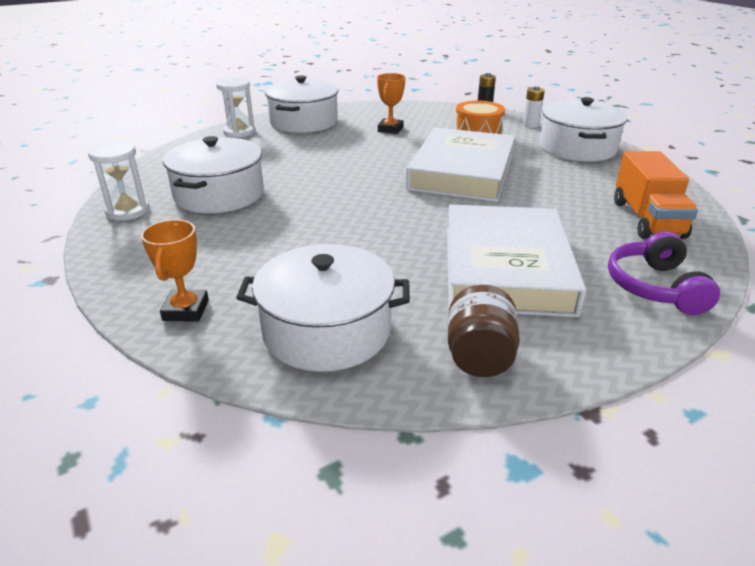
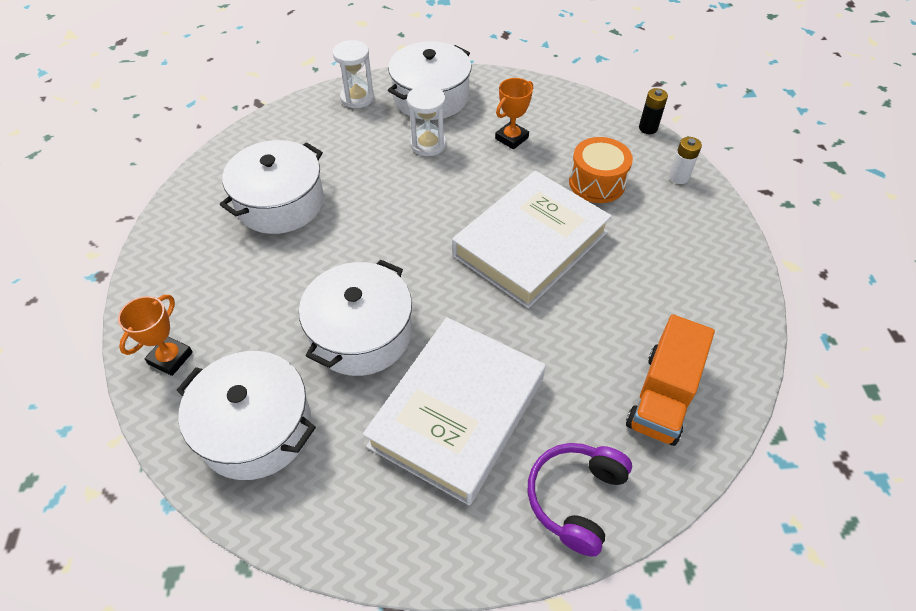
camera: 25 degrees right, 20 degrees up
white hourglass [88,141,149,221] -> white hourglass moved to [407,85,446,156]
brown jar [448,285,520,377] -> none
white pot [540,97,627,162] -> white pot moved to [299,260,412,376]

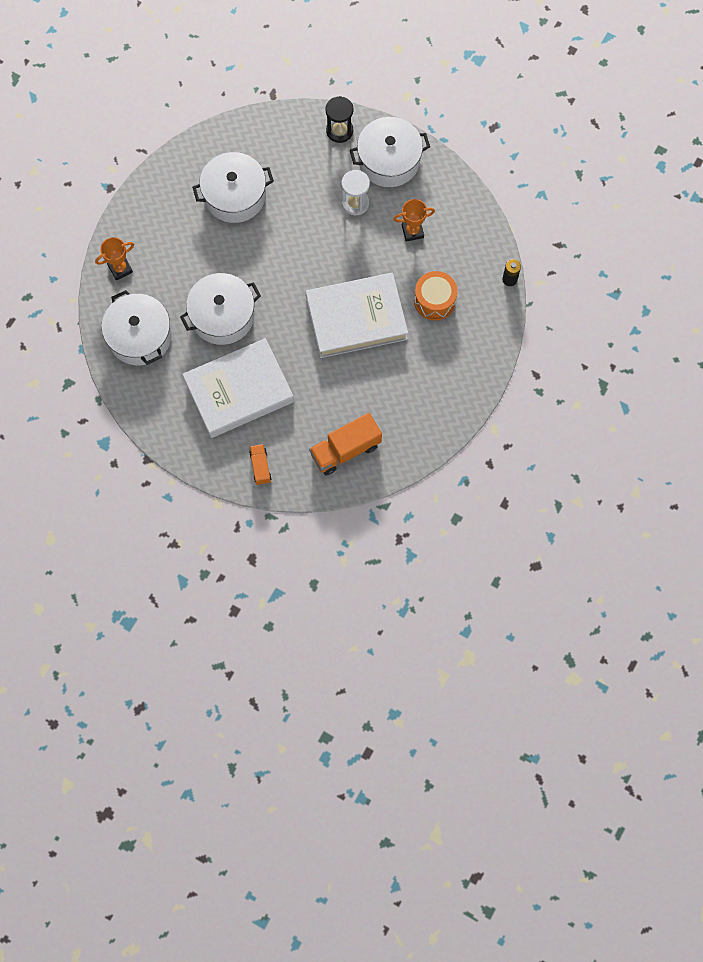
camera: 35 degrees right, 20 degrees up
white hourglass [333,40,374,108] -> black hourglass [326,96,353,143]
purple headphones [528,443,632,557] -> orange truck [249,444,272,485]
white battery [669,137,702,184] -> none

